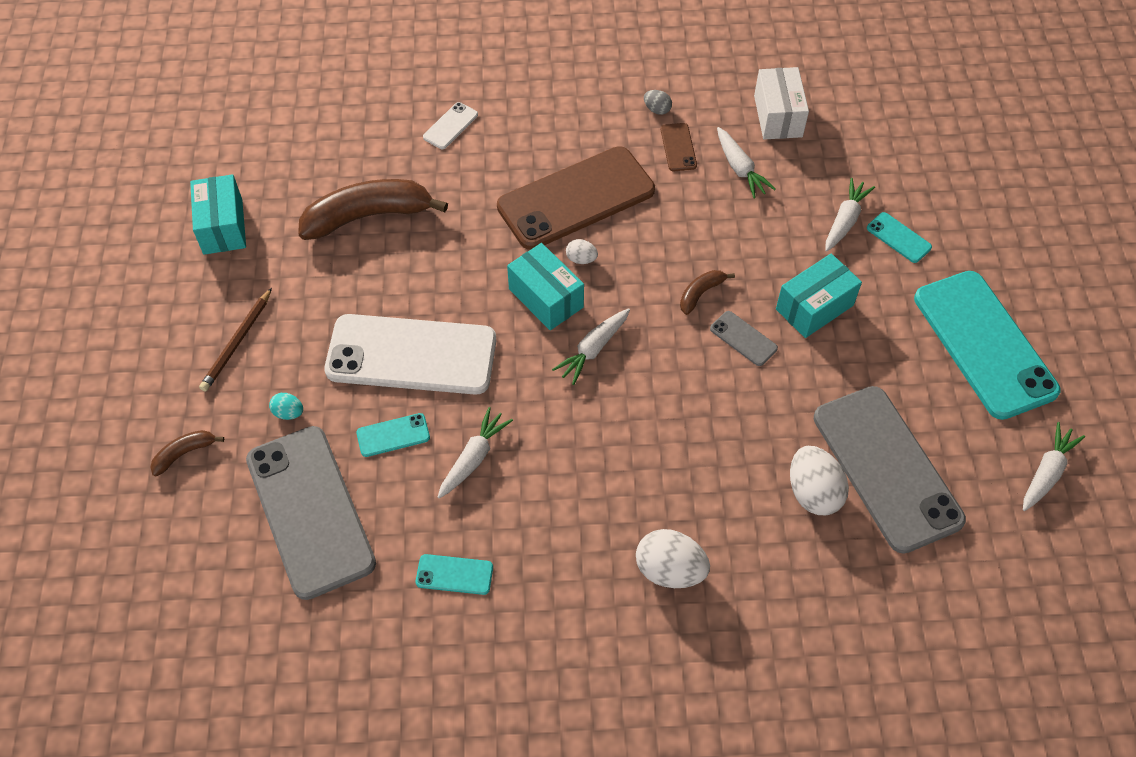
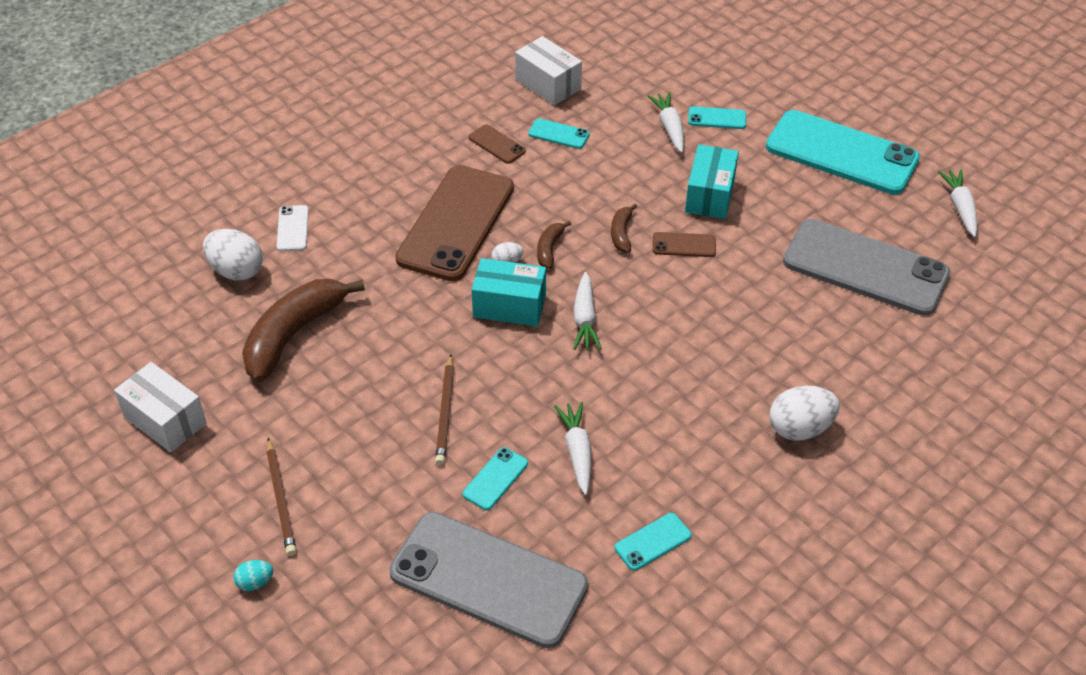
camera: 40 degrees left, 10 degrees down
brown banana [150,430,224,476] -> brown banana moved to [537,221,571,269]
turquoise box [190,174,246,255] -> white box [114,362,207,453]
turquoise egg [269,393,303,420] -> turquoise egg moved to [233,560,273,591]
white phone [324,314,496,395] -> brown pencil [435,354,454,465]
grey egg [644,90,672,115] -> none
grey phone [710,311,778,366] -> brown phone [653,232,716,257]
white carrot [717,127,776,198] -> turquoise phone [528,118,590,149]
white egg [790,446,849,515] -> white egg moved to [203,229,263,281]

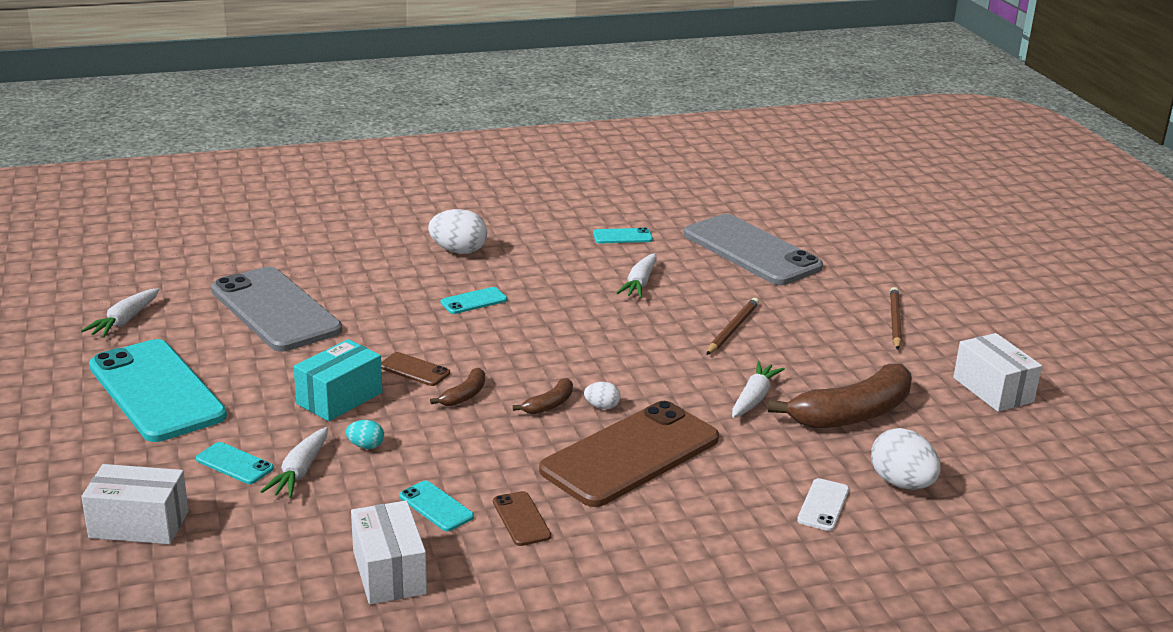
camera: 155 degrees left, 20 degrees down
turquoise egg [233,560,273,591] -> turquoise egg moved to [346,420,384,449]
turquoise phone [462,447,528,510] -> turquoise phone moved to [440,287,507,314]
turquoise box [472,258,546,326] -> none
white carrot [573,272,602,350] -> white carrot moved to [732,361,785,418]
none -> white box [81,464,189,544]

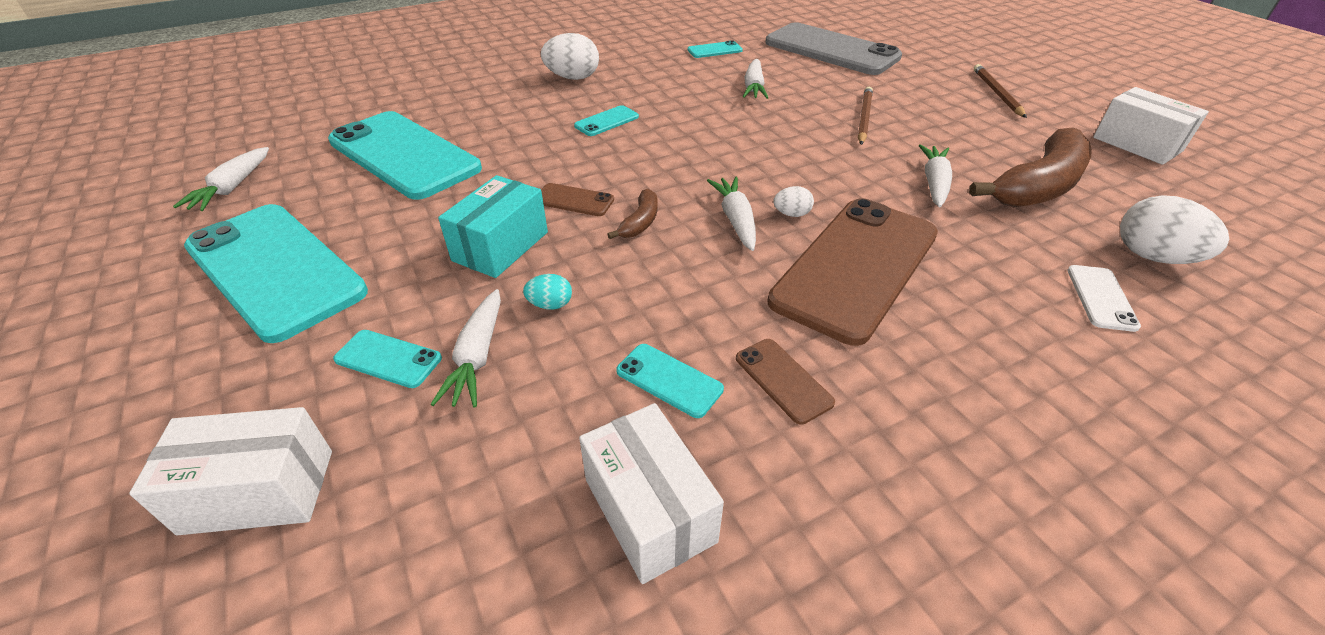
camera: 10 degrees left, 15 degrees up
grey phone [211,267,342,352] -> turquoise phone [328,111,482,200]
brown banana [513,378,573,414] -> white carrot [707,177,756,251]

